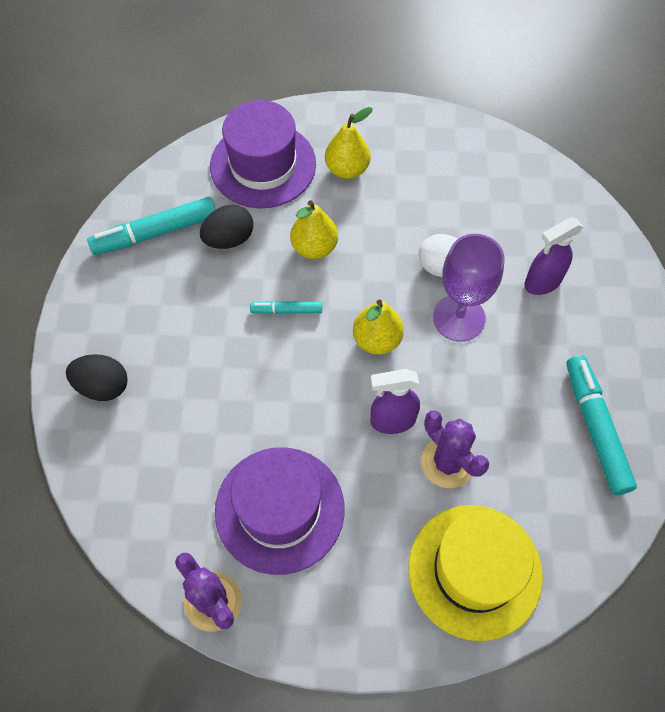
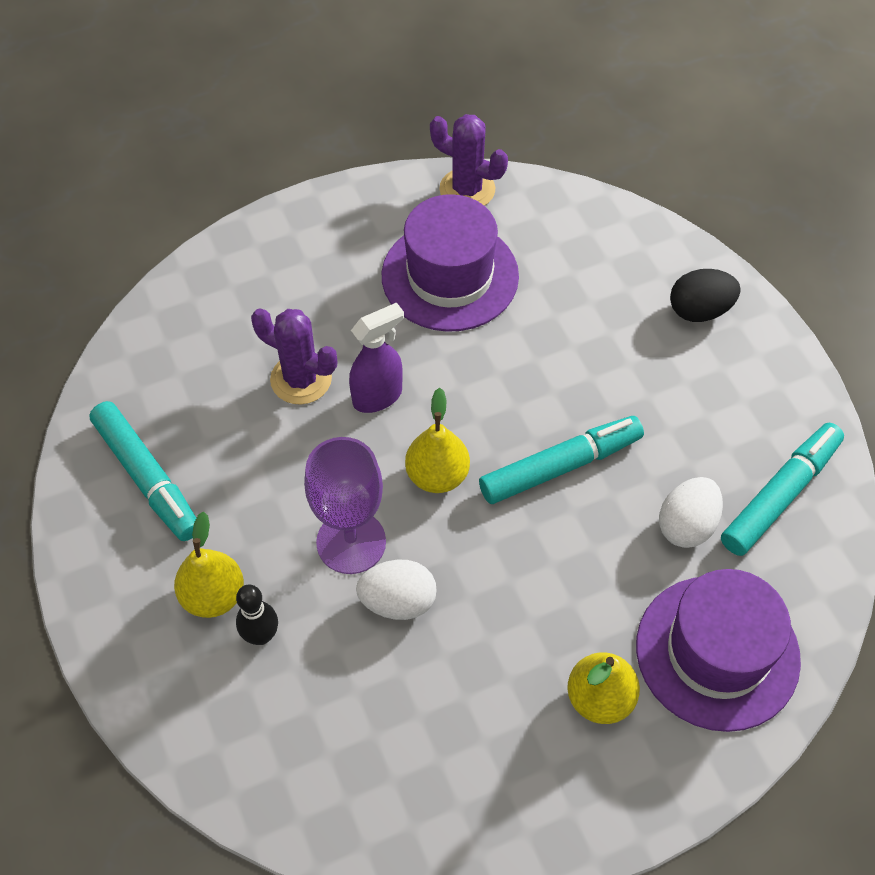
camera: 155 degrees right, 5 degrees down
black egg [200,204,253,249] -> white egg [659,477,723,548]
turquoise marker [250,301,322,314] -> turquoise marker [479,416,644,504], size x1.87
yellow pear [290,200,338,259] -> yellow pear moved to [174,511,244,618]
yellow hat [408,505,543,641] -> none
purple spray bottle [524,217,583,295] -> black bowling pin [236,584,278,645]

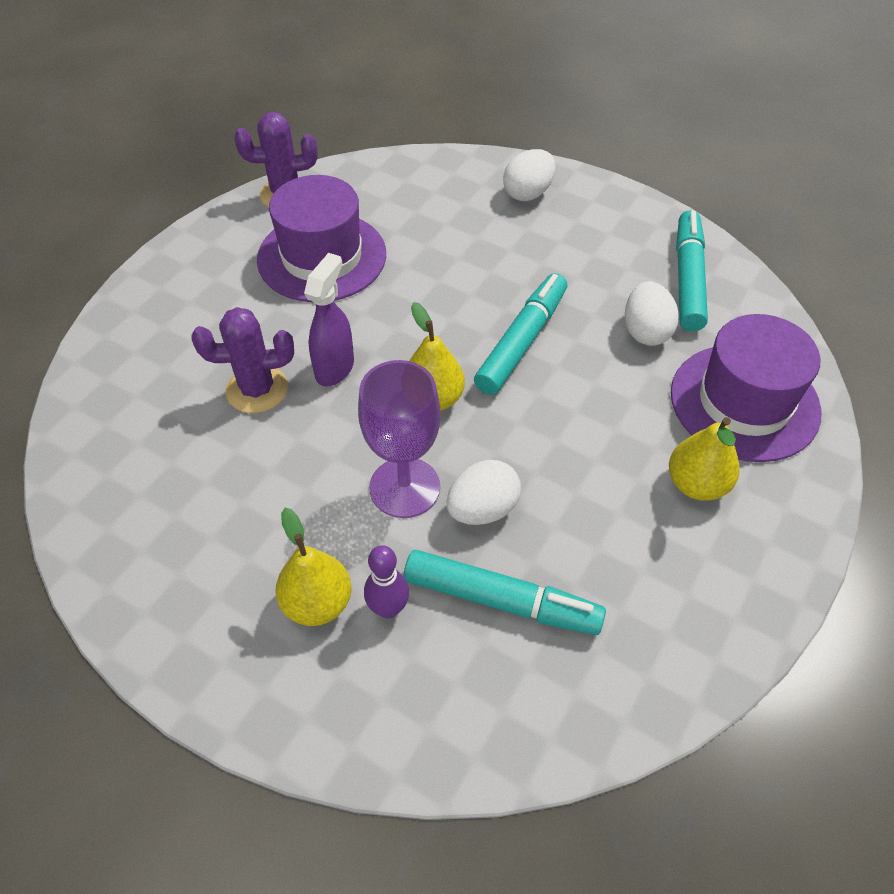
camera: 35 degrees left, 5 degrees down
turquoise marker [89,401,196,541] -> turquoise marker moved to [404,550,606,635]
black bowling pin [236,584,278,645] -> purple bowling pin [364,545,409,618]
black egg [670,269,741,322] -> white egg [503,149,555,201]

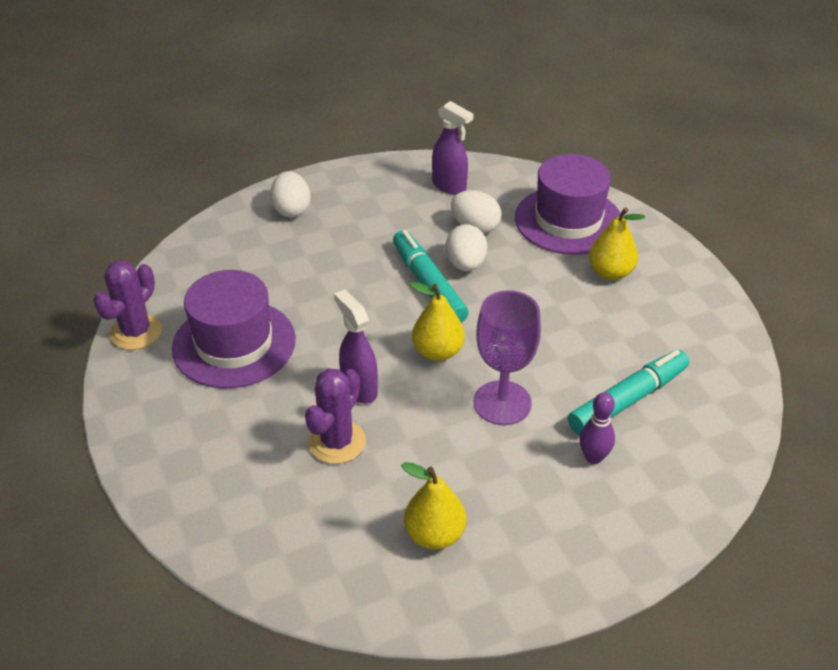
camera: 55 degrees left, 10 degrees down
yellow pear [275,508,351,626] -> yellow pear moved to [401,462,466,550]
white egg [446,460,521,525] -> white egg moved to [445,224,487,271]
turquoise marker [676,210,708,331] -> purple spray bottle [432,101,474,194]

